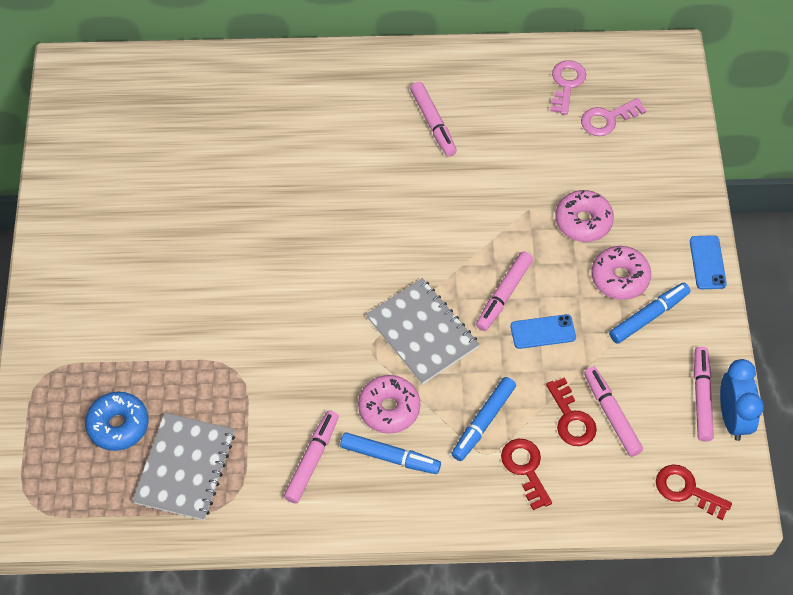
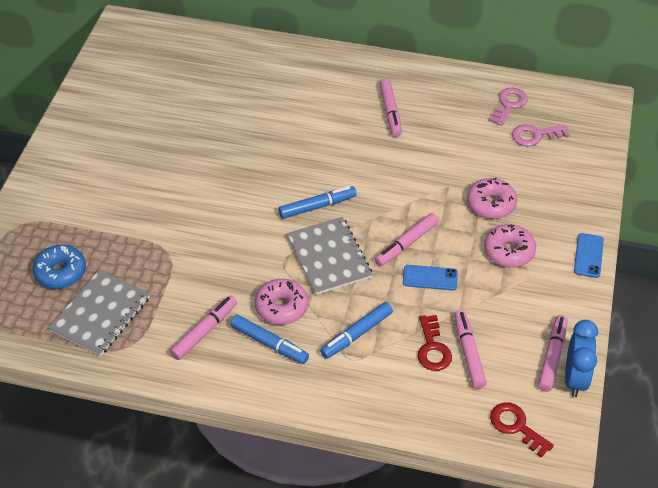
camera: 15 degrees right, 10 degrees down
red key [501,439,552,510] -> none
blue marker [609,283,690,344] -> blue marker moved to [278,186,357,219]

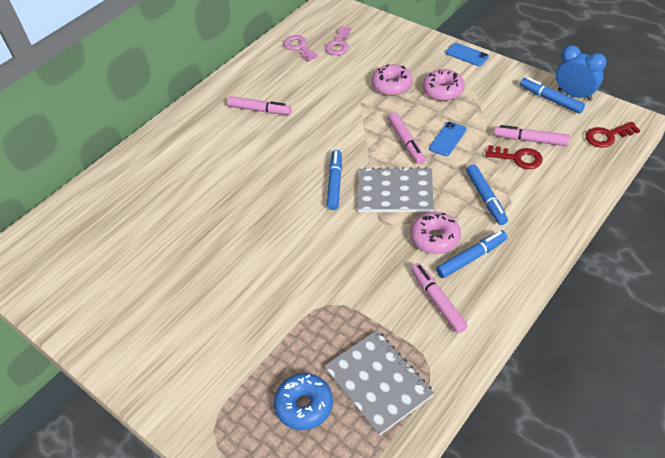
camera: 60 degrees left, 0 degrees up
pink marker [538,315,568,392] -> blue marker [520,77,585,114]

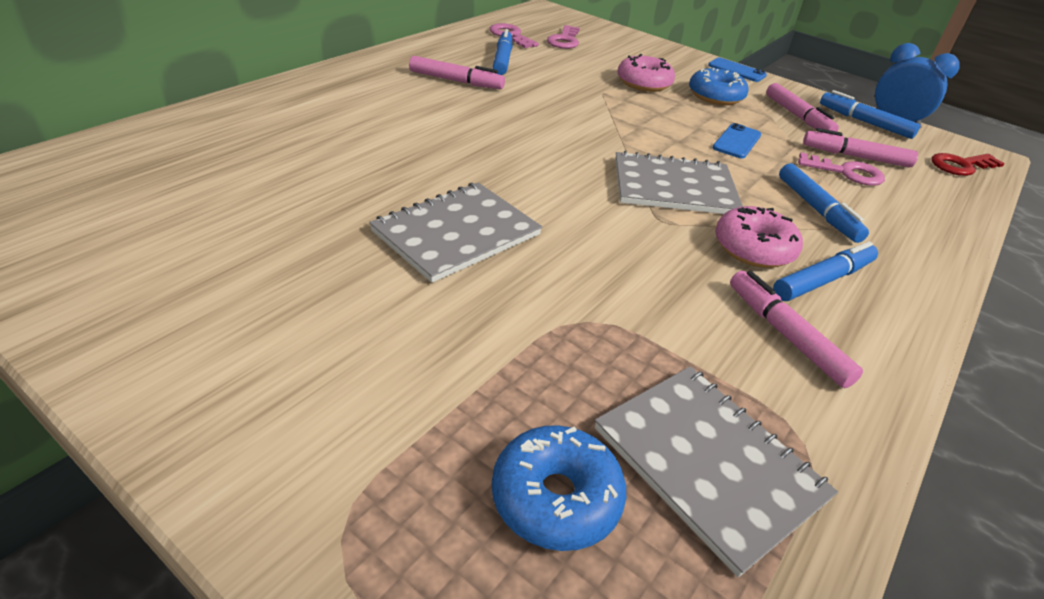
camera: 10 degrees left, 10 degrees down
blue marker [327,150,342,210] -> blue marker moved to [493,29,513,75]
pink marker [388,112,425,164] -> pink marker moved to [766,83,839,132]
pink donut [423,69,465,101] -> blue donut [689,68,749,105]
red key [485,145,543,169] -> pink key [798,152,885,186]
none -> grey notebook [369,182,542,283]

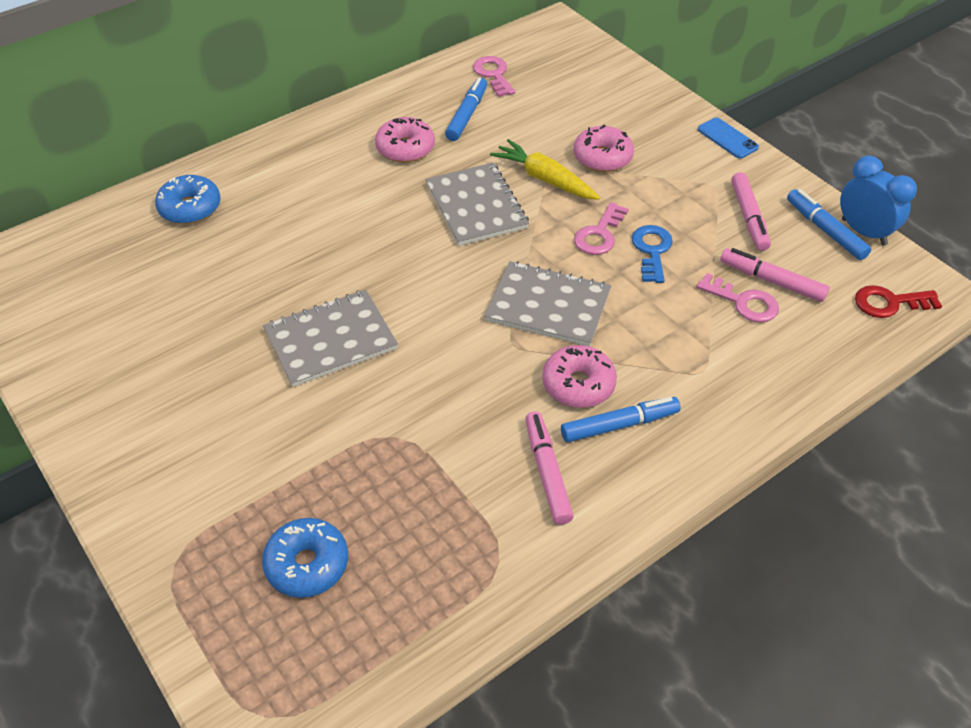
camera: 20 degrees right, 10 degrees up
pink marker [409,56,505,89] -> pink donut [375,117,435,163]
pink key [547,25,580,49] -> pink key moved to [574,202,629,255]
grey notebook [595,366,838,577] -> grey notebook moved to [425,163,529,246]
blue donut [689,68,749,105] -> blue donut moved to [155,175,221,224]
blue phone [713,123,761,159] -> blue key [632,225,673,283]
blue marker [779,163,869,243] -> none
none -> yellow carrot [490,139,600,200]

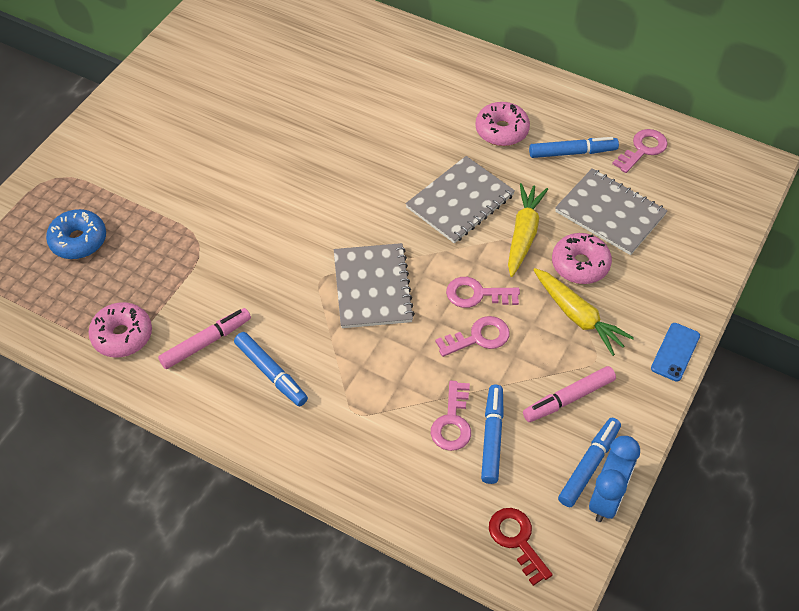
camera: 65 degrees right, 5 degrees up
blue donut [155,175,221,224] -> none
grey notebook [263,290,398,387] -> grey notebook moved to [555,168,668,255]
pink donut [542,345,617,408] -> pink donut moved to [89,302,152,357]
blue key [632,225,673,283] -> pink key [435,316,510,357]
pink marker [720,248,829,302] -> blue marker [481,385,504,484]
none -> yellow carrot [533,268,634,356]

